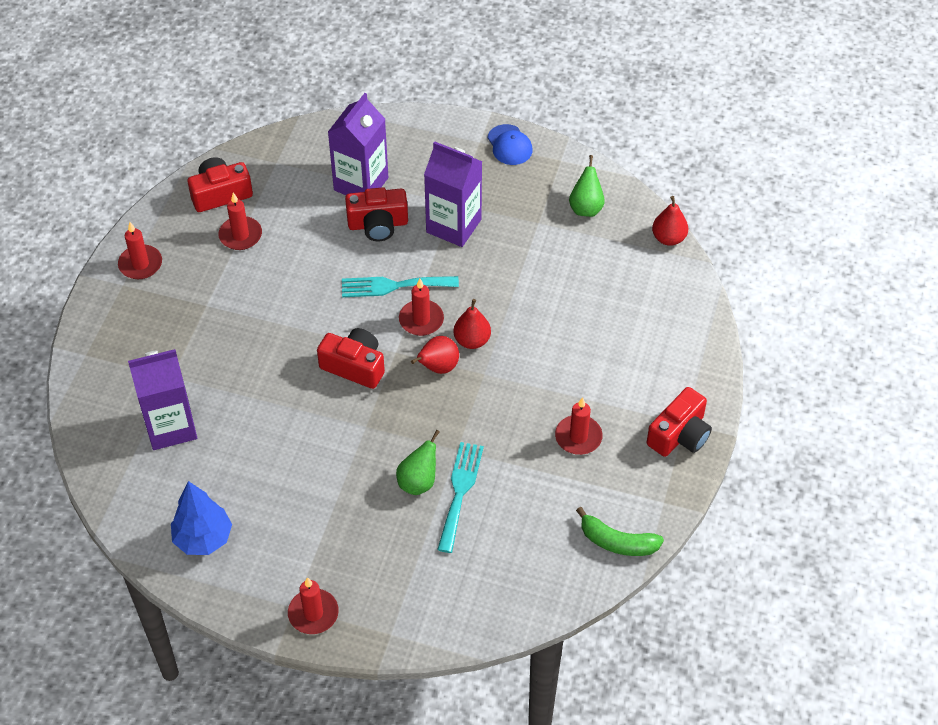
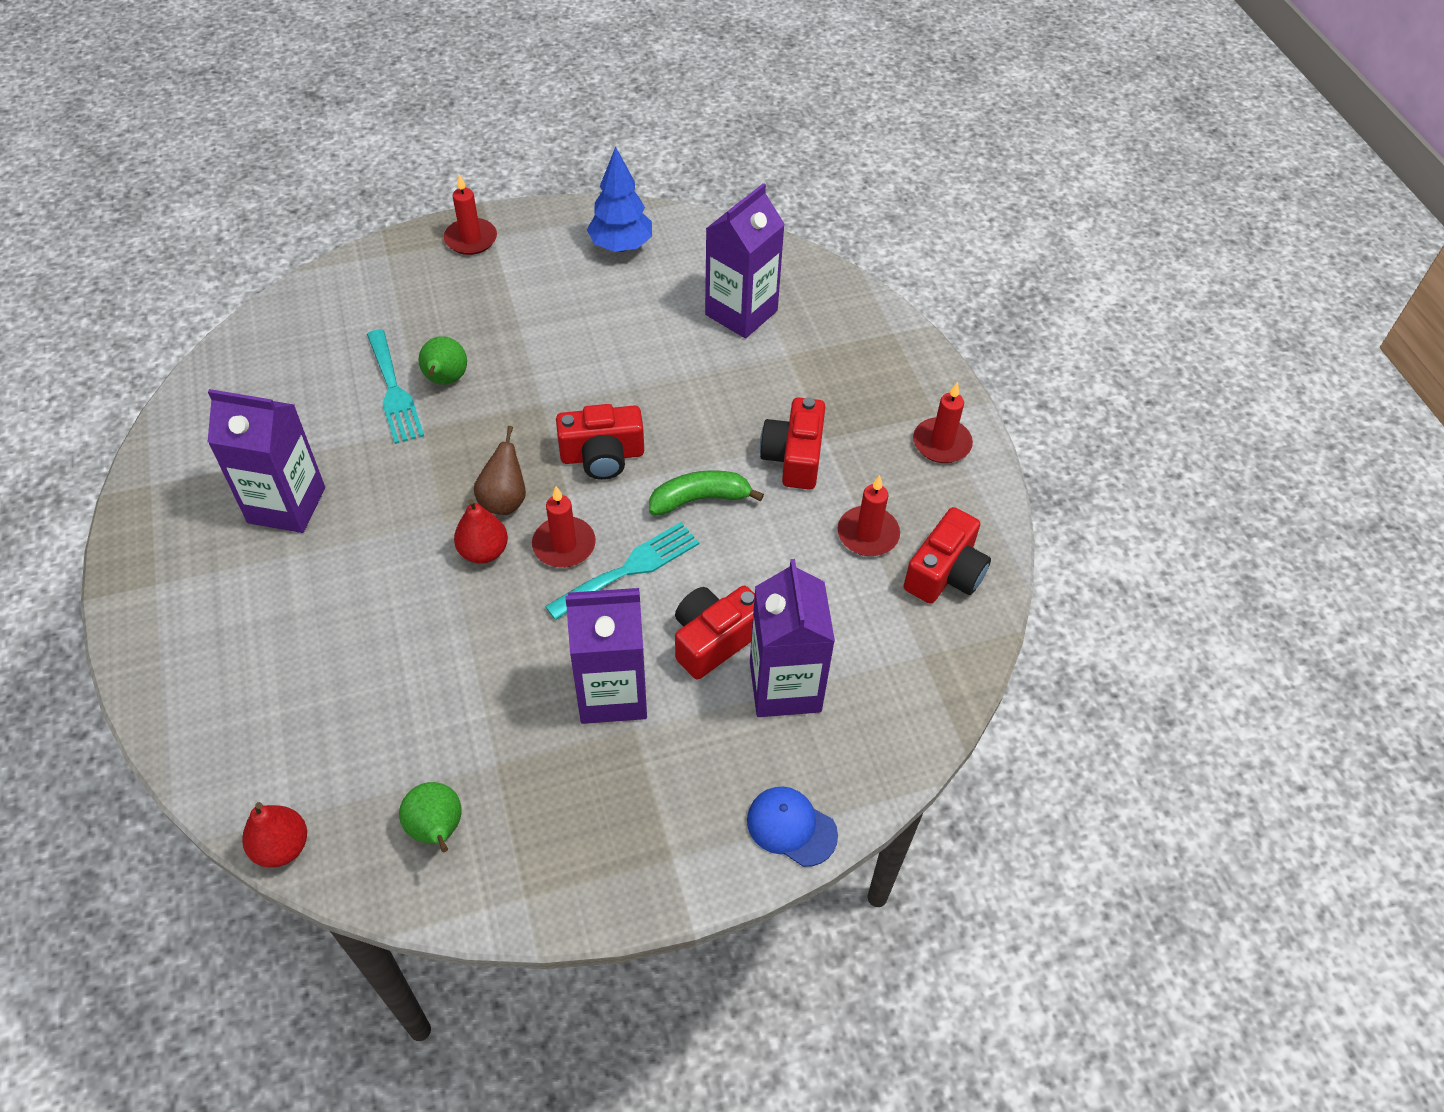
camera: 145 degrees right, 0 degrees up
red pear [411,336,459,374] -> brown pear [474,426,526,515]
blue cap [487,124,533,165] -> blue cap moved to [747,787,838,867]
red candle [555,397,603,455] -> purple carton [208,389,325,533]
green banana [576,507,664,556] -> green banana moved to [649,470,764,515]
red camera [647,387,712,457] -> red camera moved to [760,397,825,490]

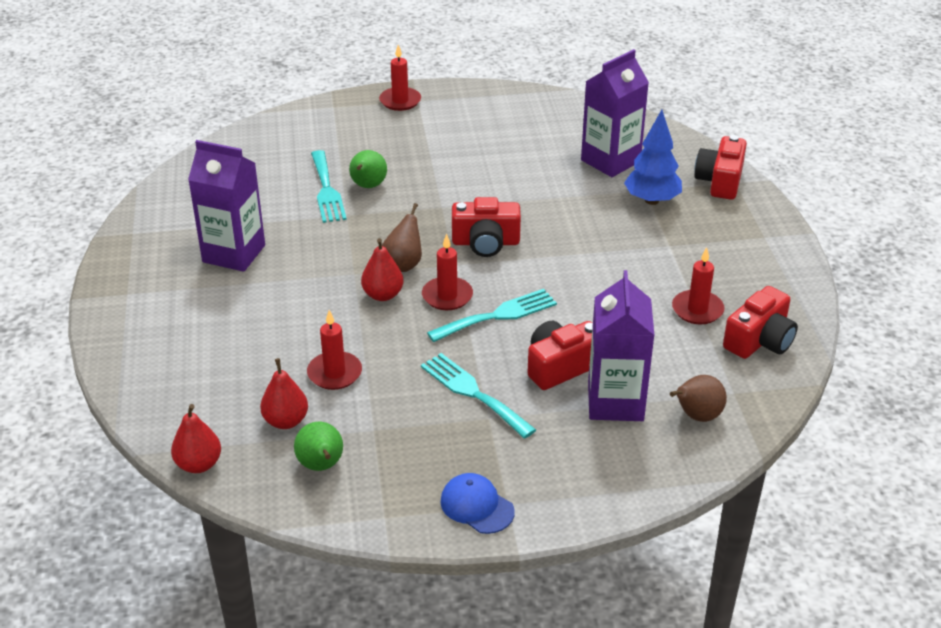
camera: 10 degrees right, 15 degrees down
purple carton [565,588,647,724] -> turquoise fork [421,353,536,439]
blue tree [587,146,652,252] -> blue tree moved to [624,110,682,205]
green banana [649,470,764,515] -> none
blue cap [747,787,838,867] -> blue cap moved to [440,473,515,534]
red camera [760,397,825,490] -> red camera moved to [694,135,747,200]
red candle [913,382,973,463] -> red candle moved to [307,310,362,390]
none -> red pear [260,358,308,429]
none -> brown pear [670,375,727,422]

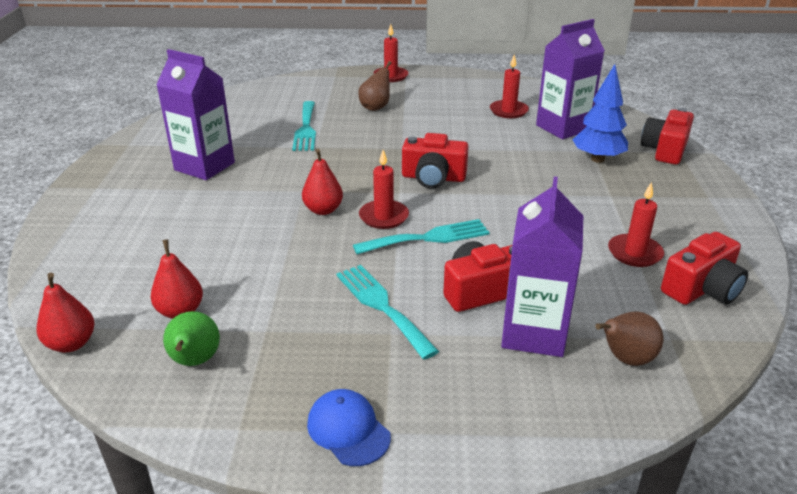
camera: 10 degrees right, 5 degrees down
red candle [307,310,362,390] -> red candle moved to [490,55,529,118]
green pear [349,150,387,188] -> none
brown pear [382,203,422,272] -> brown pear moved to [358,61,392,111]

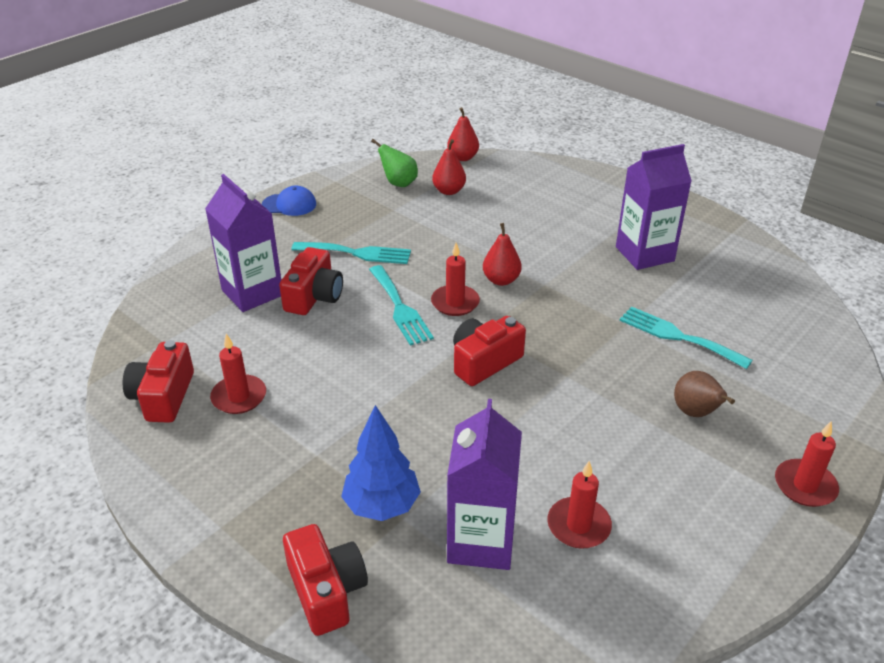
camera: 130 degrees right, 5 degrees up
turquoise fork [353,219,490,255] -> turquoise fork turned 45 degrees counterclockwise [369,265,434,346]
brown pear [595,312,663,366] -> none

